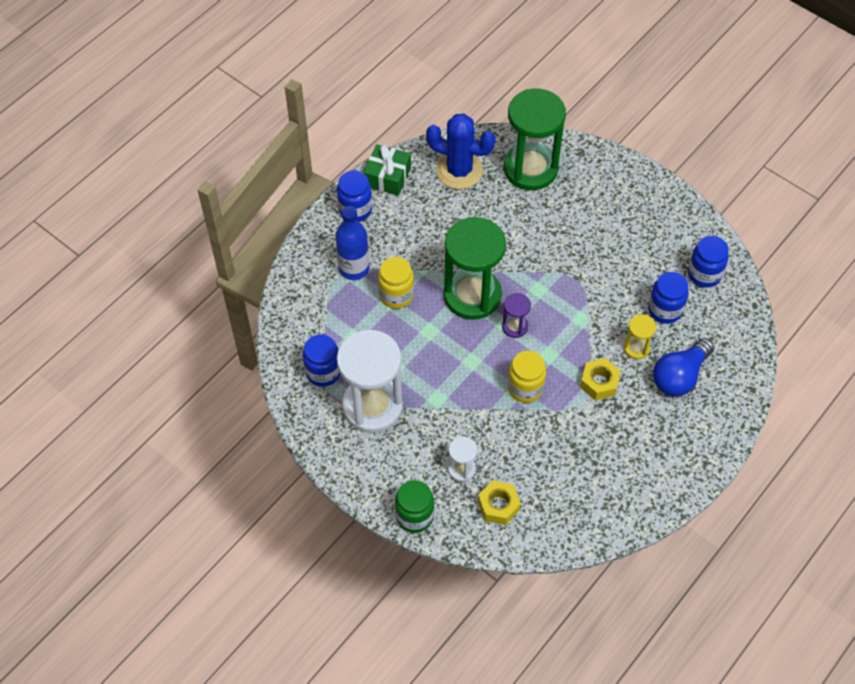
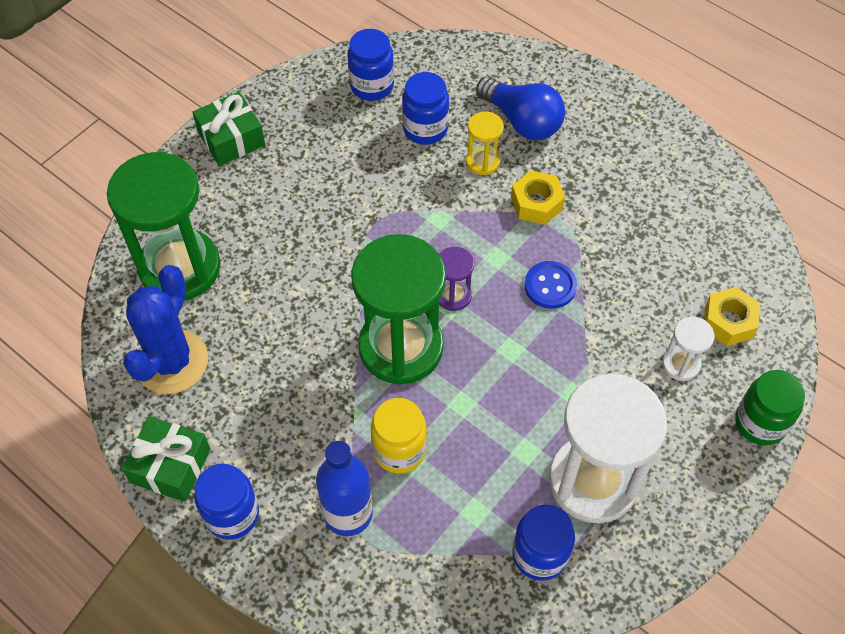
camera: 90 degrees left, 0 degrees up
yellow jar [508,351,546,403] -> blue button [524,261,577,309]
none -> green gift [192,92,265,166]

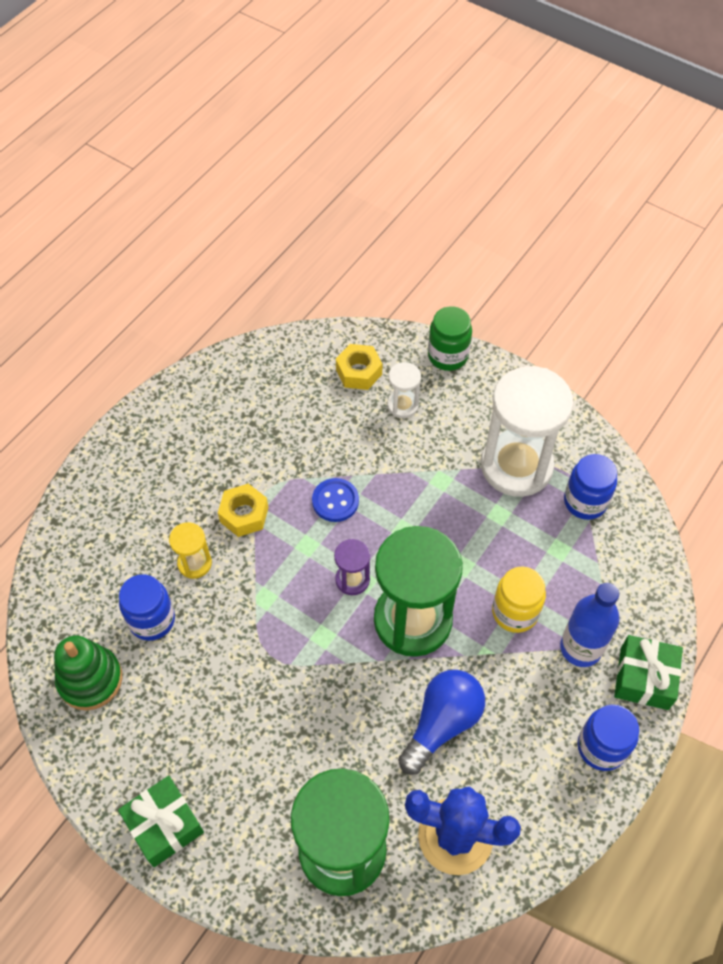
camera: 95 degrees left, 0 degrees up
green gift [122,416,211,502] -> green gift moved to [614,635,683,710]
blue jar [347,29,394,101] -> green stacking toy [54,635,122,710]
blue light bulb [476,77,565,140] -> blue light bulb moved to [398,670,485,775]

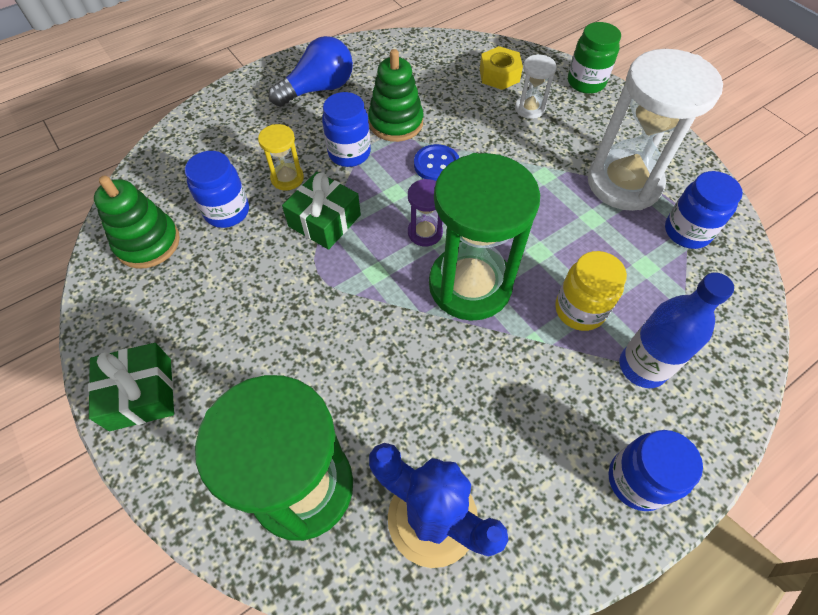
camera: 20 degrees right, 0 degrees up
yellow nut [218,484,268,537] -> blue jar [322,92,371,167]
blue light bulb [398,670,485,775] -> blue light bulb moved to [268,36,353,107]
green gift [614,635,683,710] -> green gift moved to [282,172,361,250]
none -> green stacking toy [368,49,423,142]

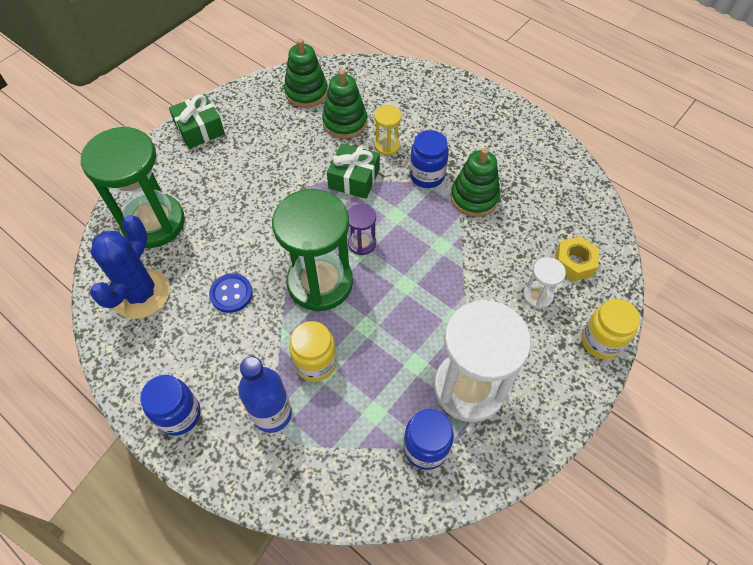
camera: 75 degrees right, 0 degrees up
blue jar [185,151,249,228] -> green stacking toy [322,70,367,139]
blue light bulb [268,36,353,107] -> none
blue button [414,144,459,181] -> blue button moved to [209,273,253,313]
green jar [568,22,621,94] -> yellow jar [581,299,640,359]

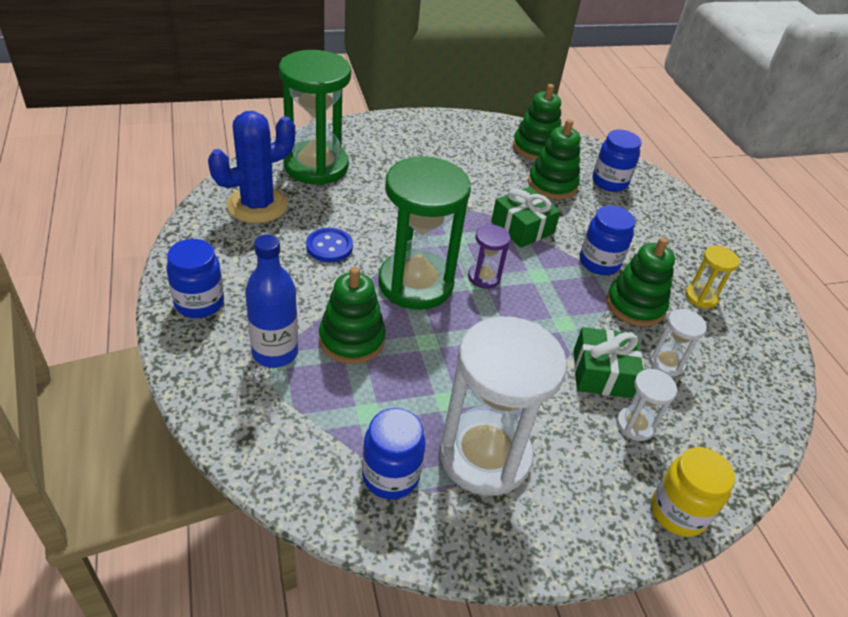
camera: 30 degrees right, 15 degrees down
green gift [169,94,225,149] -> green gift moved to [574,327,643,398]
yellow jar [289,321,337,382] -> green stacking toy [319,267,386,364]
yellow hourglass [374,105,402,156] -> yellow hourglass moved to [685,246,739,308]
yellow nut [555,236,599,282] -> none
none -> blue jar [592,130,642,192]
none -> white hourglass [649,309,707,377]

